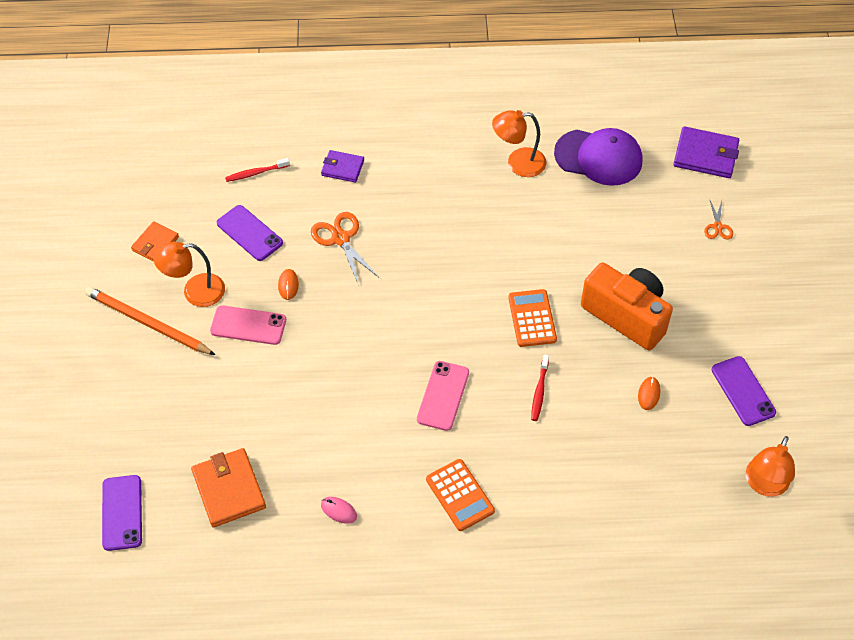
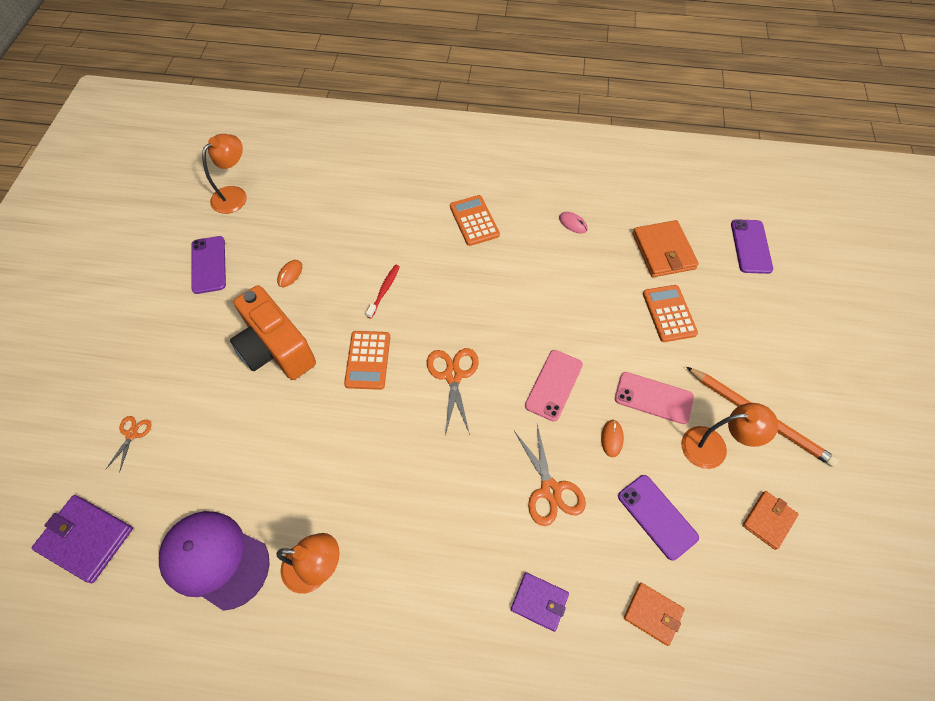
camera: 170 degrees left, 5 degrees up
red toothbrush [225,158,290,182] -> orange wallet [624,583,685,646]
pink phone [417,361,469,431] -> pink phone moved to [525,350,583,422]
none -> orange scissors [427,348,479,436]
none -> orange calculator [643,285,698,342]

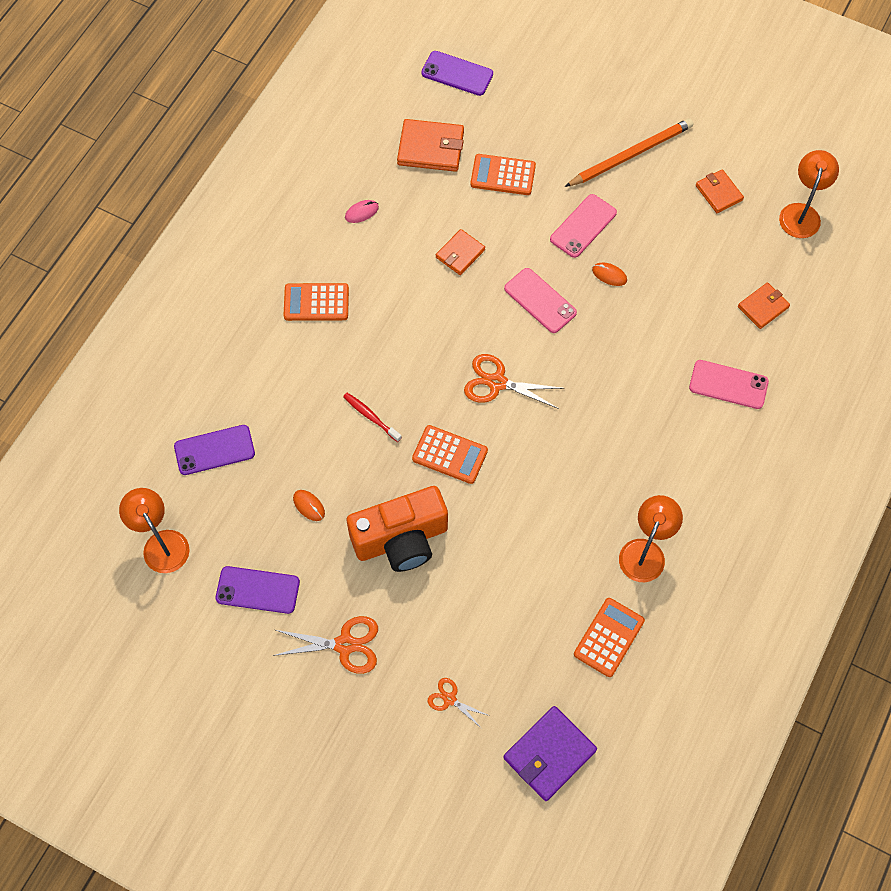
camera: 70 degrees left, 5 degrees up
purple cap [159,511,270,611] -> orange calculator [574,598,645,677]
purple wallet [511,572,569,632] -> pink phone [689,360,769,409]
orange scissors [514,425,586,526] -> orange scissors moved to [272,616,378,674]
purple phone [618,475,699,560] -> purple phone moved to [174,425,255,475]
orange lamp [681,403,778,469] -> orange lamp moved to [779,150,839,238]
none -> orange wallet [436,229,485,275]

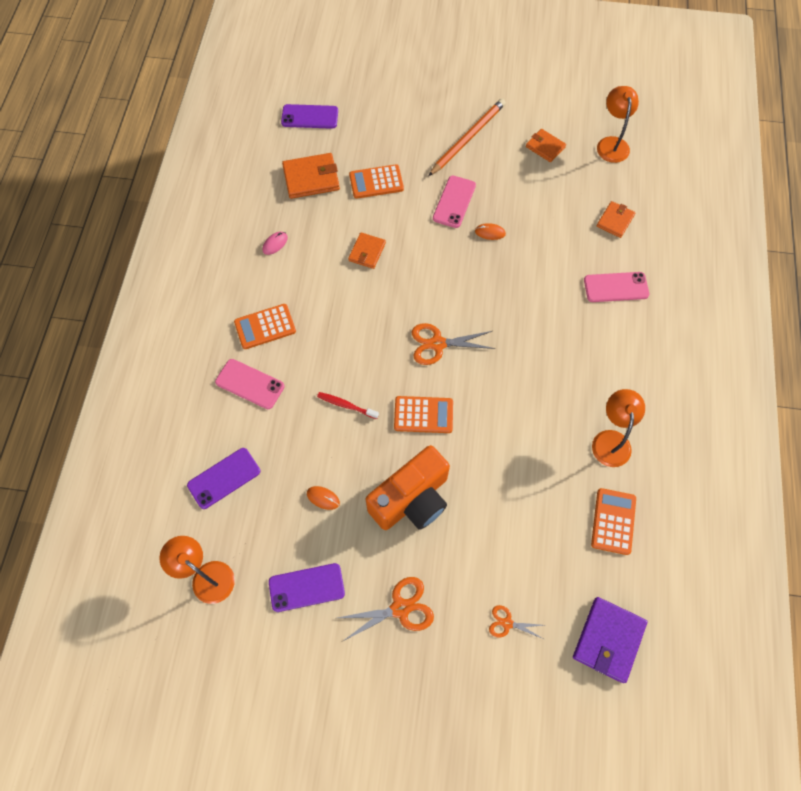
camera: 20 degrees left, 0 degrees up
pink phone [504,268,577,333] -> pink phone moved to [215,359,285,409]

